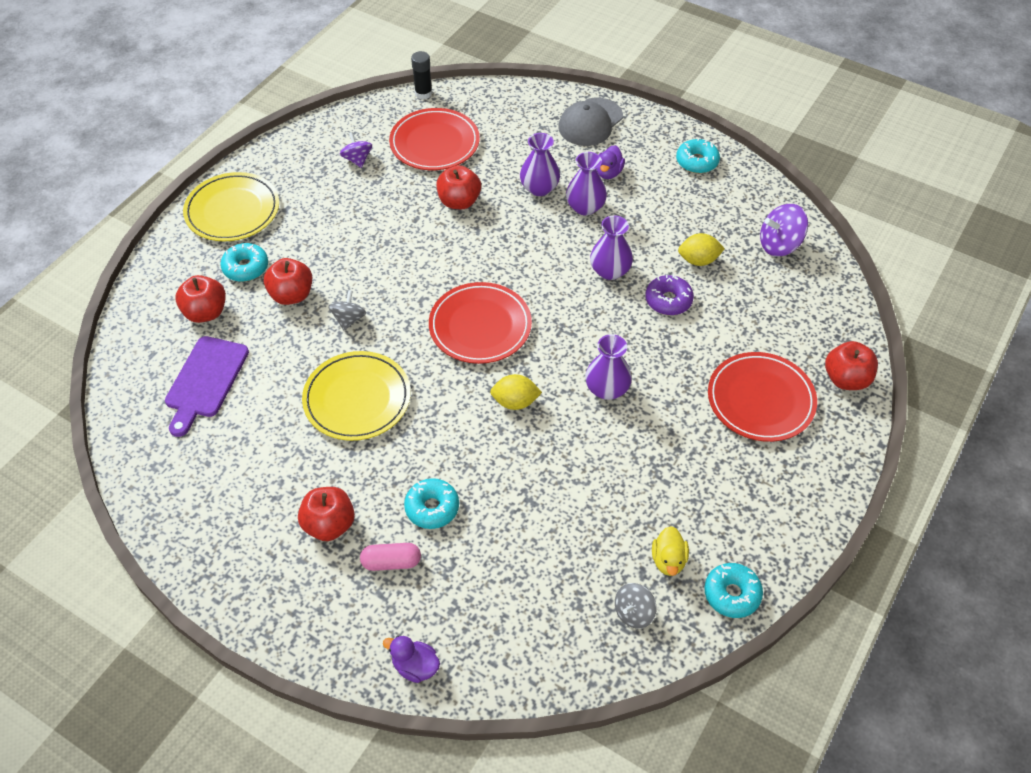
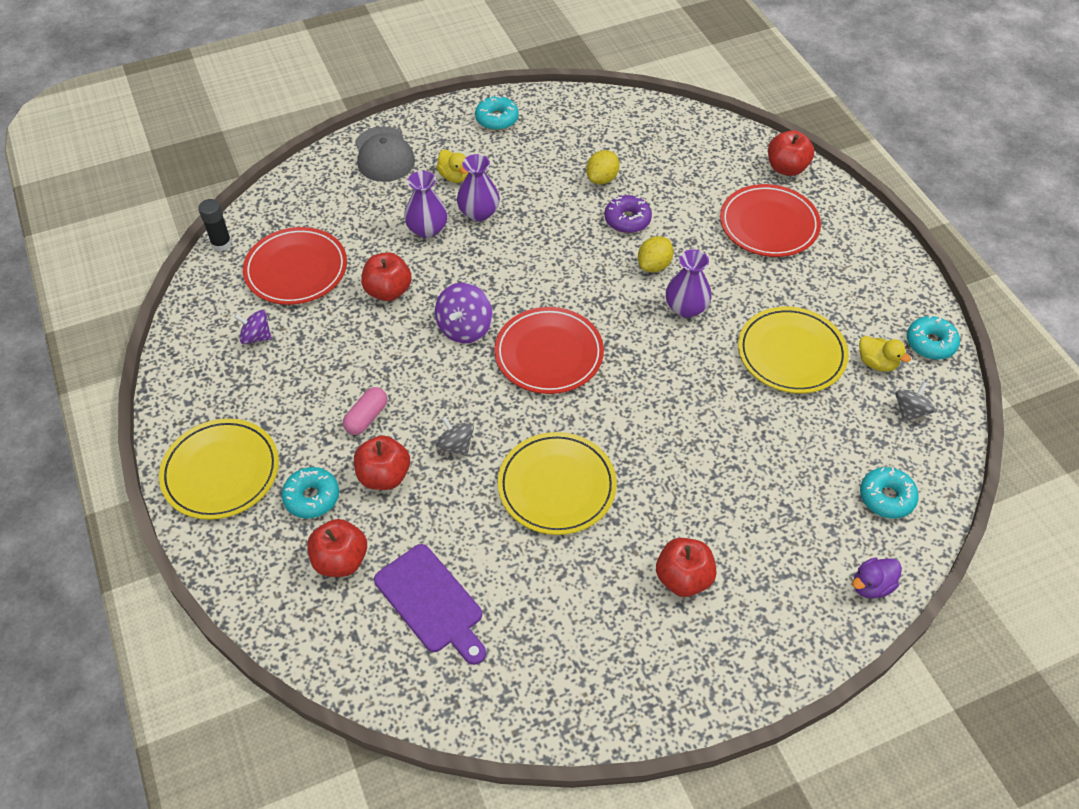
camera: 55 degrees left, 0 degrees up
pink capsule [360,543,421,571] -> pink capsule moved to [343,387,387,435]
turquoise donut [404,478,459,529] -> turquoise donut moved to [860,467,919,519]
yellow lemon [490,374,542,410] -> yellow lemon moved to [638,236,674,273]
purple vase [590,216,633,280] -> none
purple duck [596,145,625,179] -> yellow duck [436,150,468,183]
grey spinning top [615,583,656,629] -> grey spinning top turned 135 degrees counterclockwise [895,381,935,422]
purple spinning top [760,204,808,257] -> purple spinning top moved to [435,282,493,343]
none -> yellow plate [738,306,849,393]

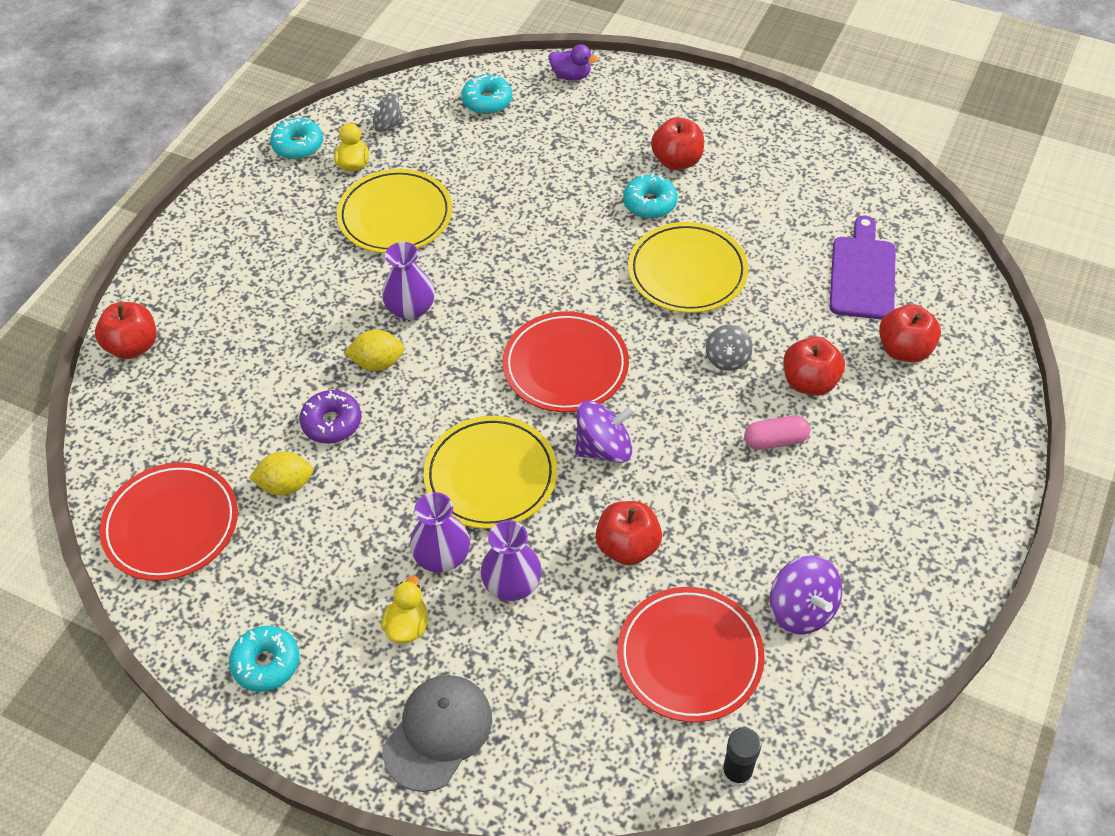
camera: 130 degrees left, 0 degrees up
yellow plate [159,418,279,520] -> yellow plate moved to [423,416,557,529]
purple spinning top [234,310,272,344] -> purple spinning top [770,555,842,635], size x1.52
turquoise donut [282,467,339,519] -> turquoise donut moved to [623,173,678,219]
red plate [720,184,821,257] -> red plate moved to [99,462,238,581]

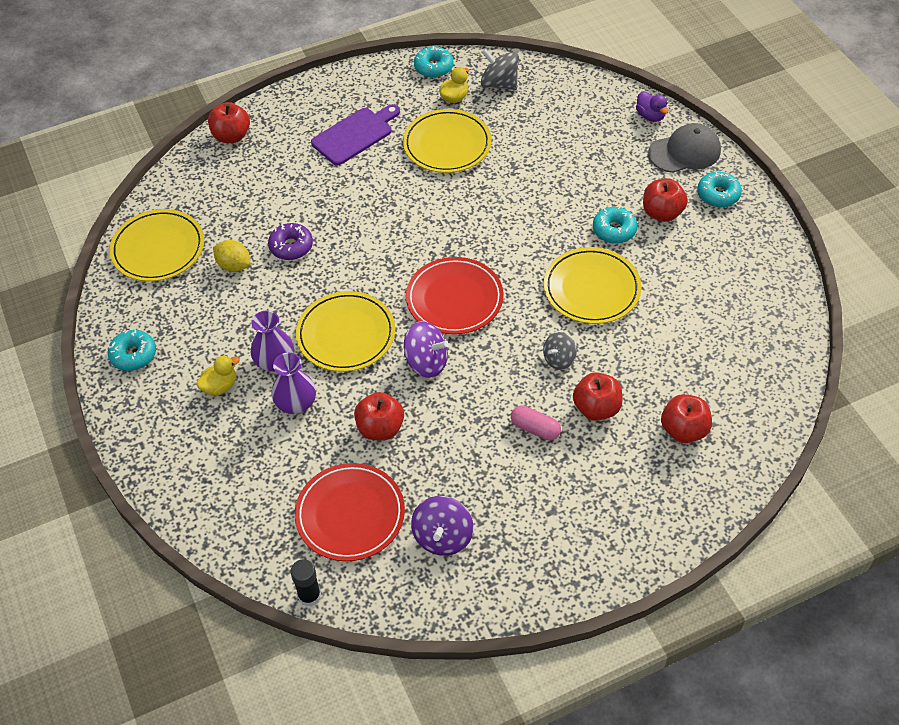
camera: 40 degrees right, 0 degrees up
red plate [99,462,238,581] -> yellow plate [109,209,204,282]
yellow lemon [345,330,405,371] -> none
grey spinning top [367,94,404,132] -> grey spinning top [481,49,519,90], size x1.52
purple vase [382,242,435,320] -> none
grey cap [382,675,492,792] -> grey cap moved to [648,123,721,173]
turquoise donut [461,74,512,114] -> turquoise donut moved to [697,172,742,207]
purple cutting board [830,216,896,320] -> purple cutting board moved to [311,104,400,165]

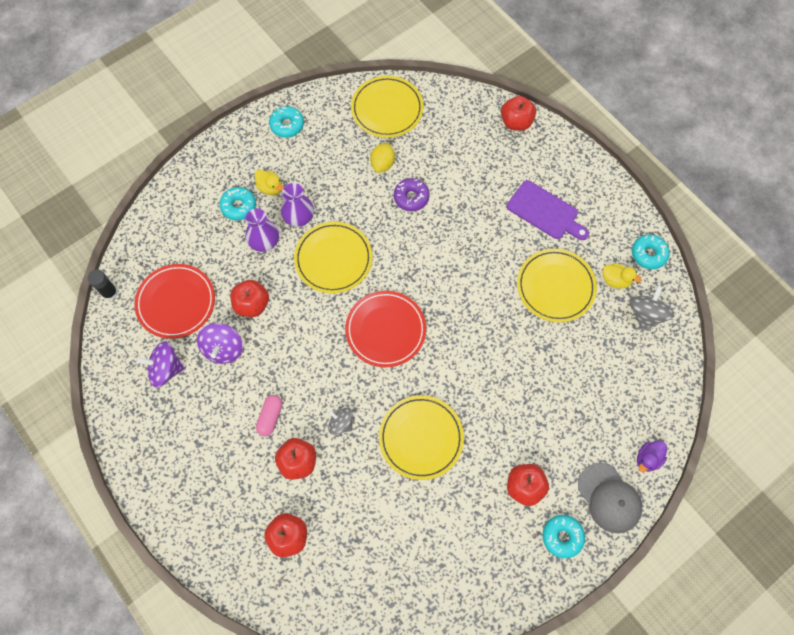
camera: 75 degrees right, 15 degrees up
purple spinning top [404,321,449,378] -> purple spinning top moved to [197,323,243,364]
turquoise donut [593,207,637,244] -> turquoise donut moved to [219,187,256,220]

